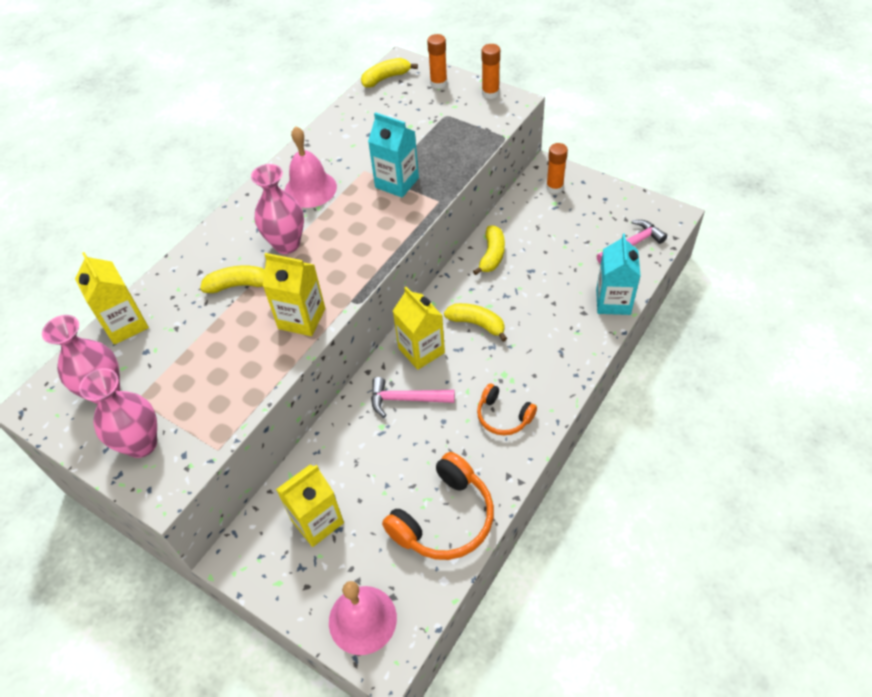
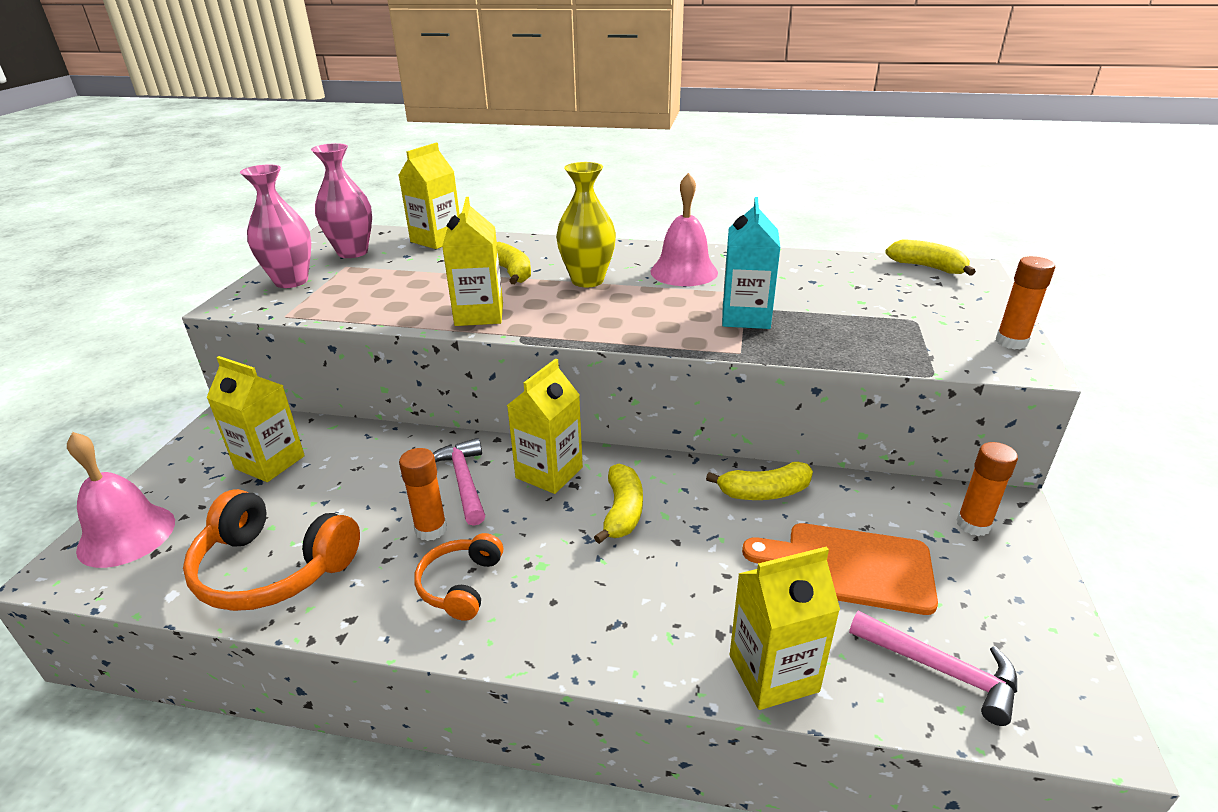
camera: 65 degrees right, 20 degrees down
pink vase [251,164,304,254] -> yellow vase [556,162,616,287]
orange glue stick [427,34,447,89] -> orange glue stick moved to [399,448,447,541]
turquoise carton [596,234,641,315] -> yellow carton [730,546,840,710]
none -> orange cutting board [742,523,938,615]

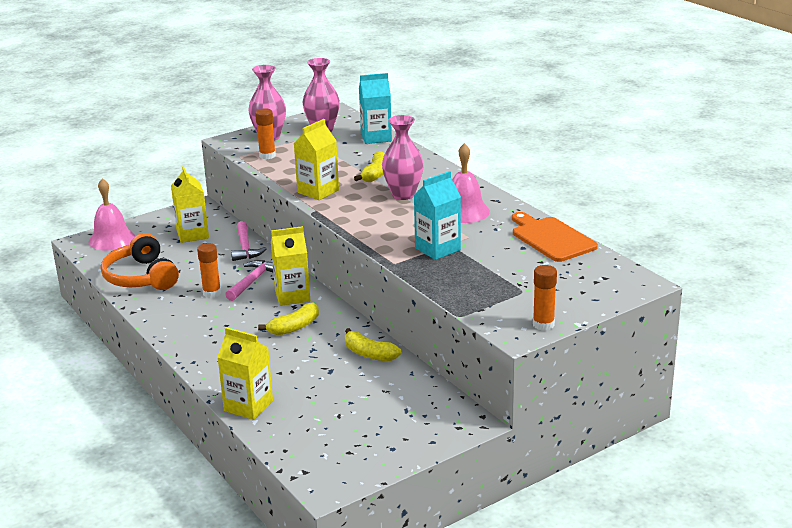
camera: 45 degrees right, 5 degrees down
yellow carton [398,143,460,249] -> turquoise carton [359,73,392,144]
orange headphones [414,533,503,621] -> none
yellow vase [556,162,616,287] -> pink vase [382,115,424,200]
orange cutting board [742,523,938,615] -> orange cutting board moved to [512,212,598,262]
pink hammer [849,611,1017,726] -> pink hammer moved to [231,221,267,261]
yellow banana [885,239,976,276] -> none
orange glue stick [957,442,1018,536] -> orange glue stick moved to [255,108,276,159]

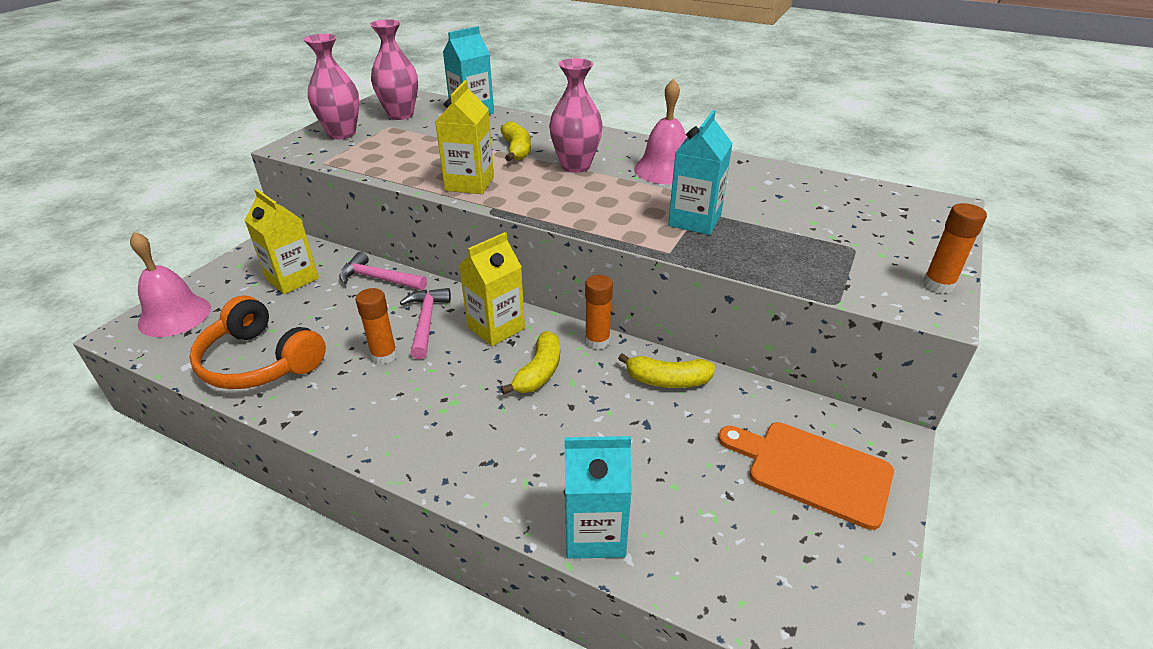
camera: 30 degrees left, 10 degrees up
yellow carton [217,327,273,420] -> turquoise carton [564,436,632,559]
pink hammer [231,221,267,261] -> pink hammer turned 150 degrees clockwise [339,252,427,290]
orange glue stick [255,108,276,159] -> orange glue stick moved to [585,275,613,350]
orange cutting board [512,212,598,262] -> orange cutting board moved to [718,422,894,530]

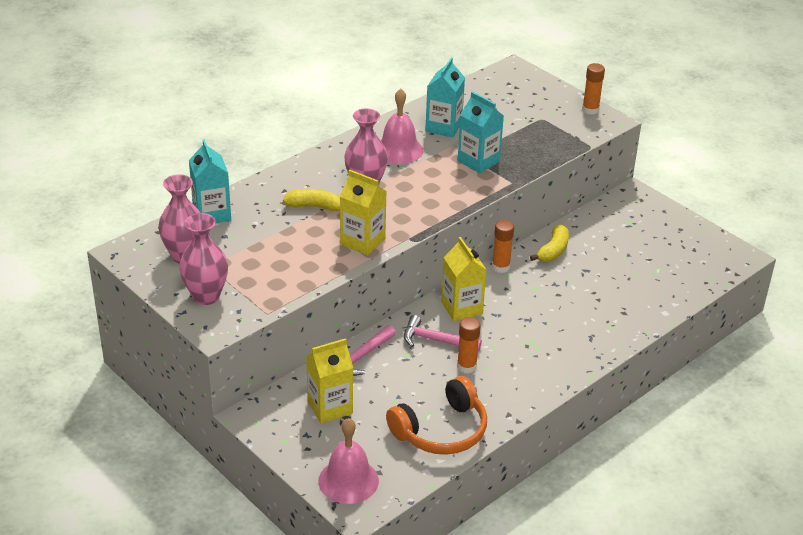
camera: 70 degrees left, 0 degrees up
yellow banana [501,331,560,395] -> none
turquoise carton [564,436,632,559] -> turquoise carton moved to [425,57,465,137]
orange cutting board [718,422,894,530] -> none

